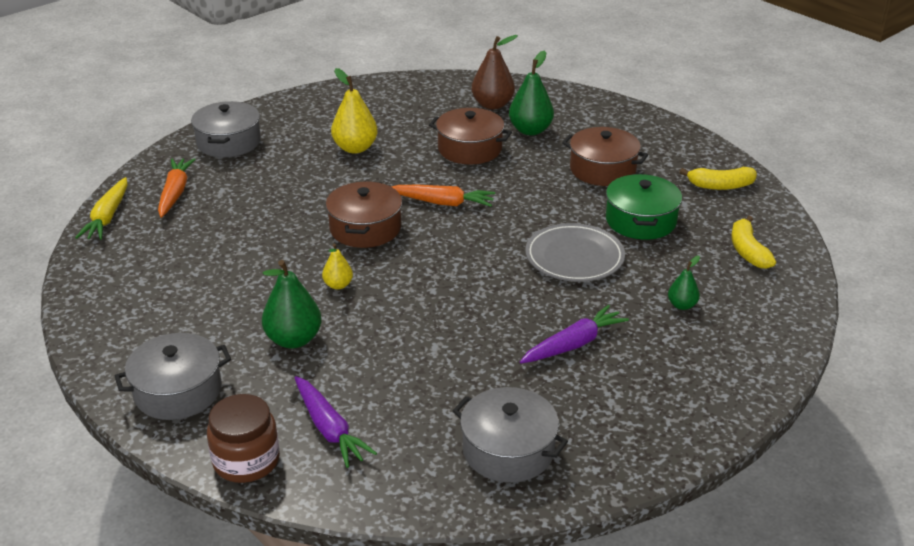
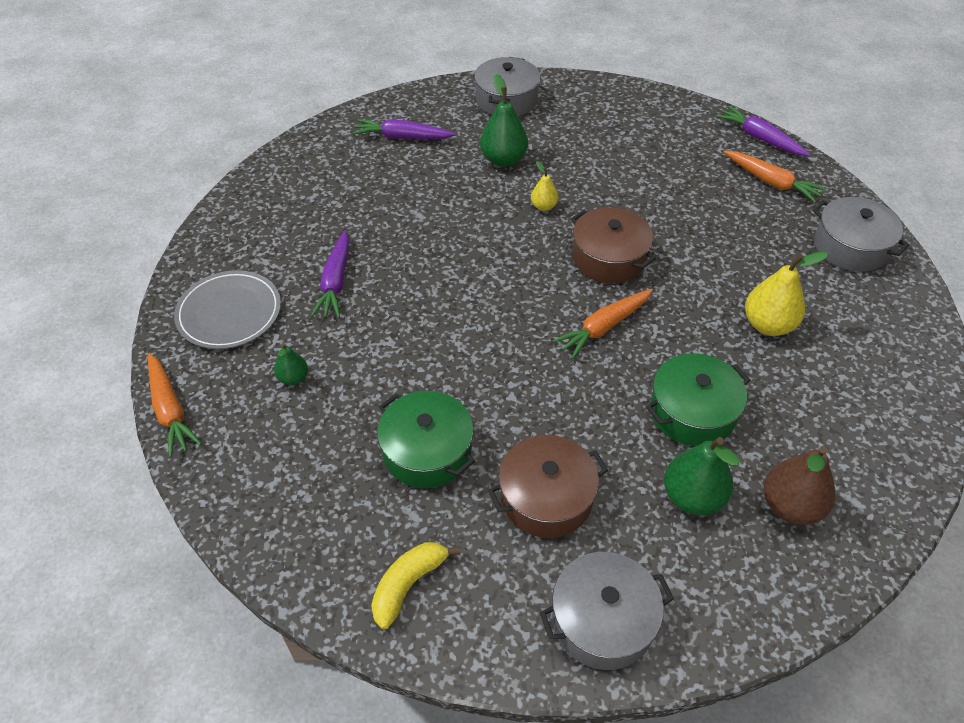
camera: 130 degrees right, 15 degrees up
yellow carrot [75,177,127,240] -> purple carrot [715,106,810,156]
brown jar [207,394,280,483] -> none
brown pot [429,108,512,165] -> green pot [646,353,750,446]
grey pot [453,387,568,483] -> grey pot moved to [540,552,674,670]
grey plate [525,223,625,282] -> grey plate moved to [174,270,281,349]
yellow banana [731,216,776,269] -> none
none -> orange carrot [148,353,202,458]

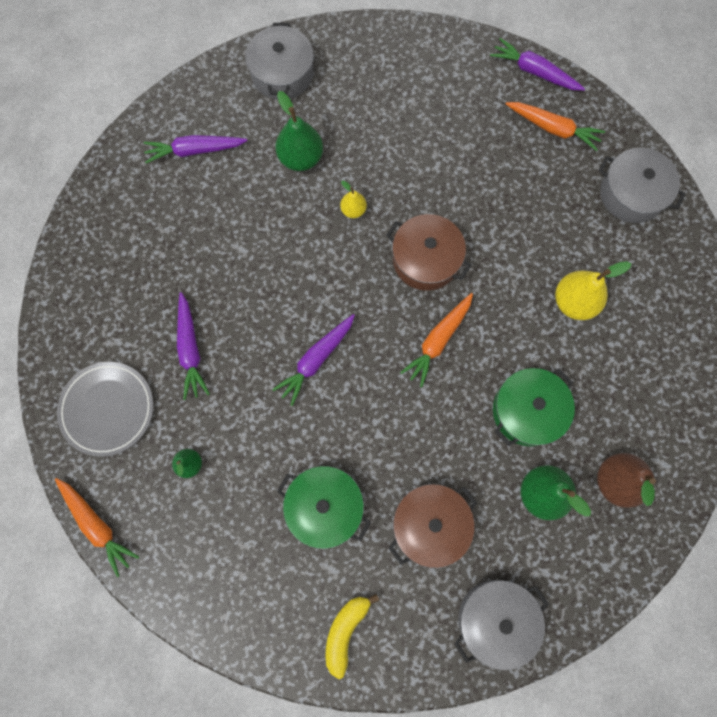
camera: 15 degrees left, 25 degrees up
none -> purple carrot [272,314,355,406]

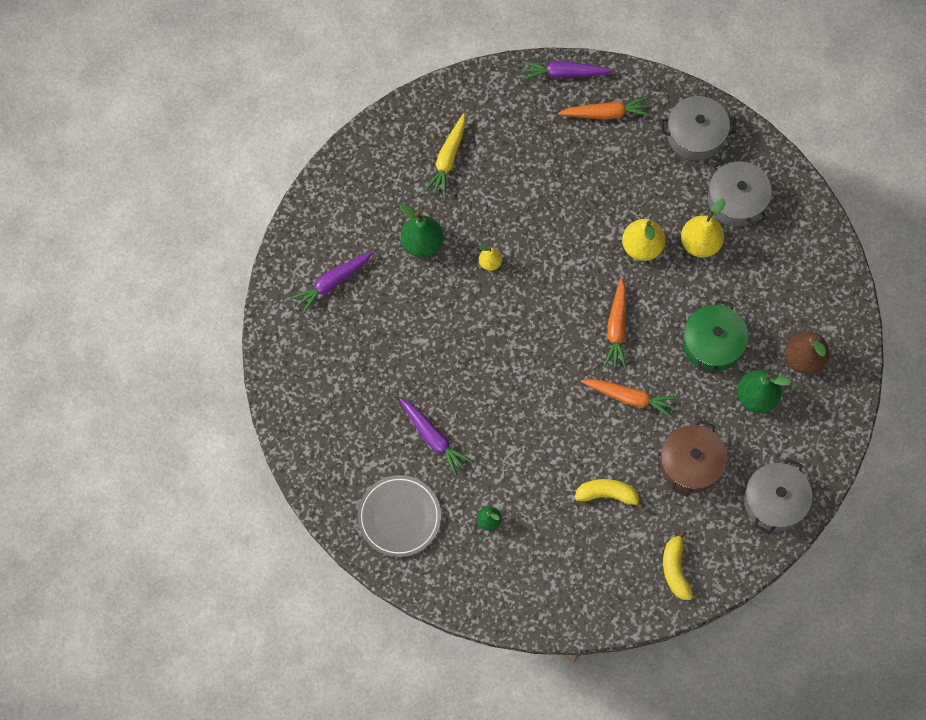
camera: 30 degrees left, 5 degrees down
orange carrot [55,478,139,577] -> orange carrot moved to [581,379,677,418]
grey pot [245,23,314,100] -> grey pot moved to [708,158,772,227]
purple carrot [272,314,355,406] -> none
green pot [277,466,371,549] -> yellow banana [574,479,645,511]
brown pot [386,214,472,291] -> none
none -> yellow carrot [425,113,466,197]
none -> yellow pear [622,219,665,261]

